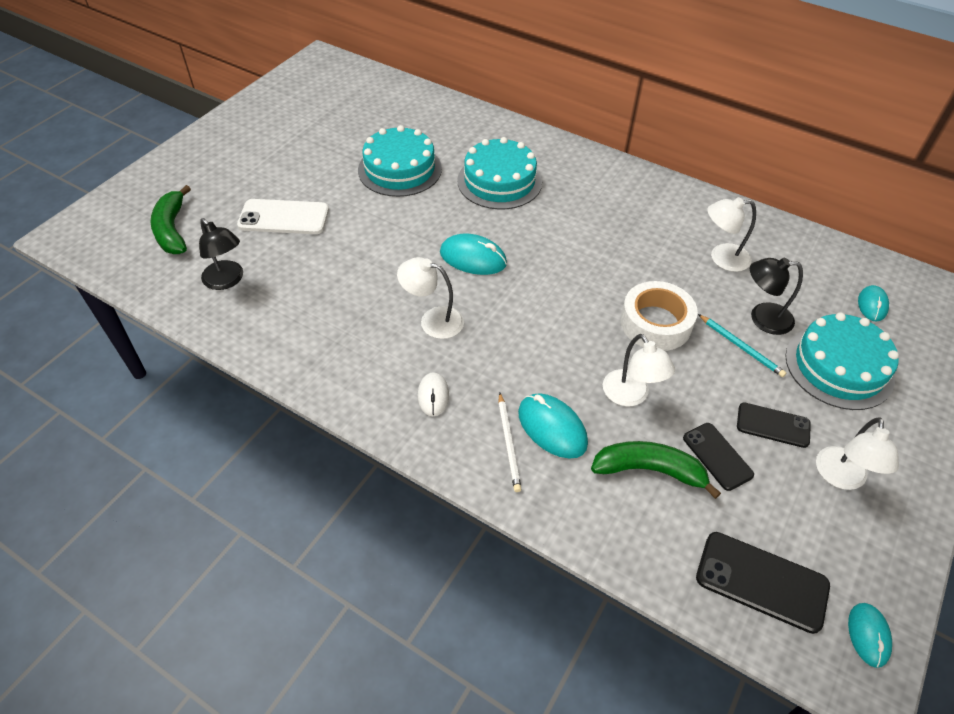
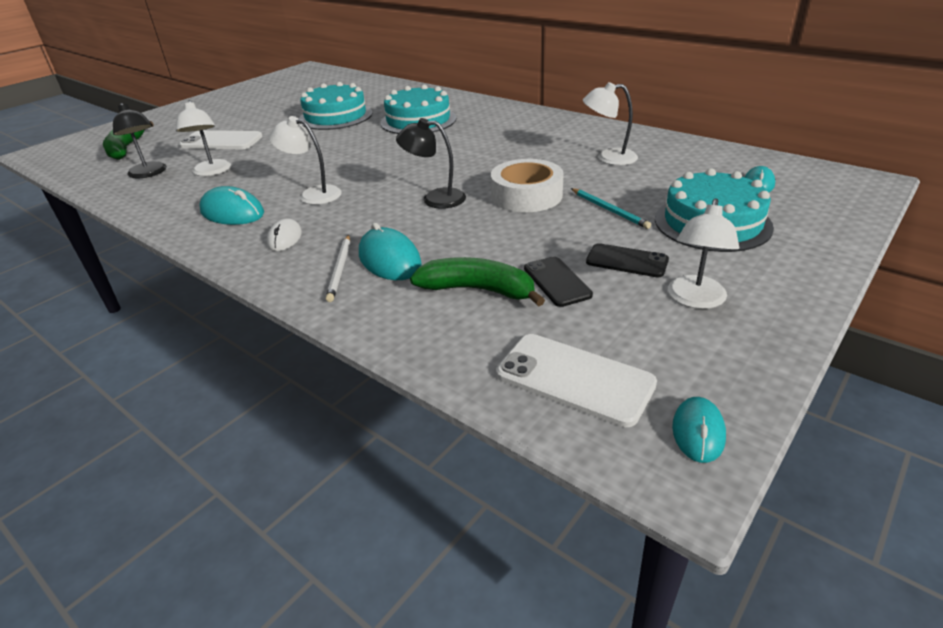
camera: 10 degrees right, 15 degrees down
turquoise mouse [440,233,507,275] -> turquoise mouse moved to [199,186,264,225]
white lamp [603,334,675,406] -> white lamp moved to [175,100,231,176]
black phone [696,532,830,634] -> white phone [496,334,657,427]
black lamp [750,258,803,335] -> black lamp moved to [396,118,466,209]

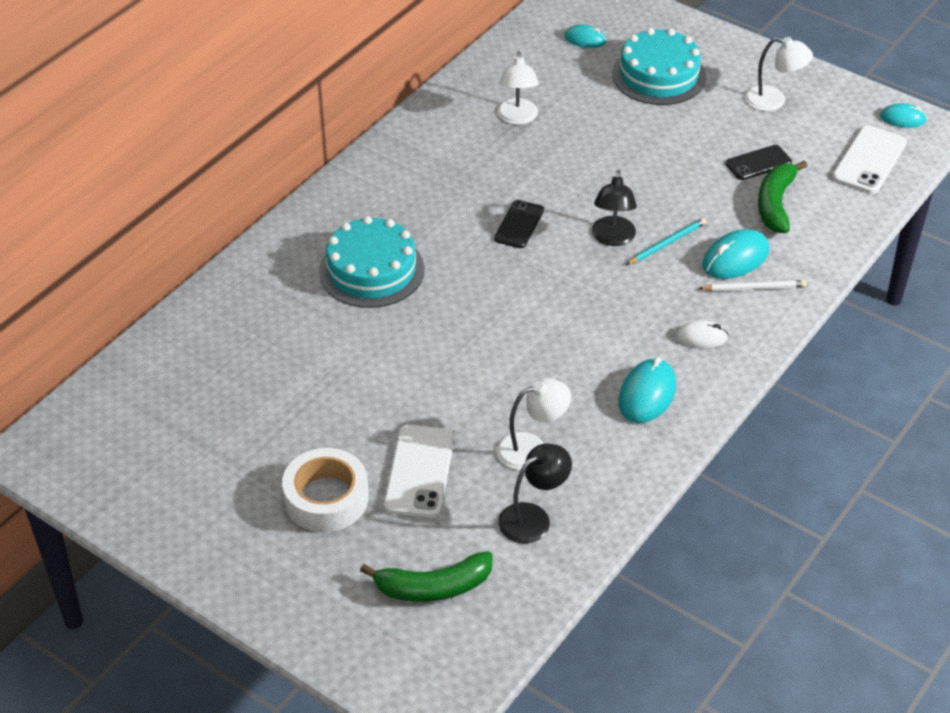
camera: 95 degrees left, 10 degrees up
white lamp [269,116,342,205] -> none
turquoise cake [299,82,372,130] -> none
white tape [491,159,564,212] -> white tape moved to [282,448,369,532]
turquoise pencil [571,188,651,229] -> turquoise pencil moved to [626,218,706,265]
black phone [586,243,669,277] -> black phone moved to [494,200,544,248]

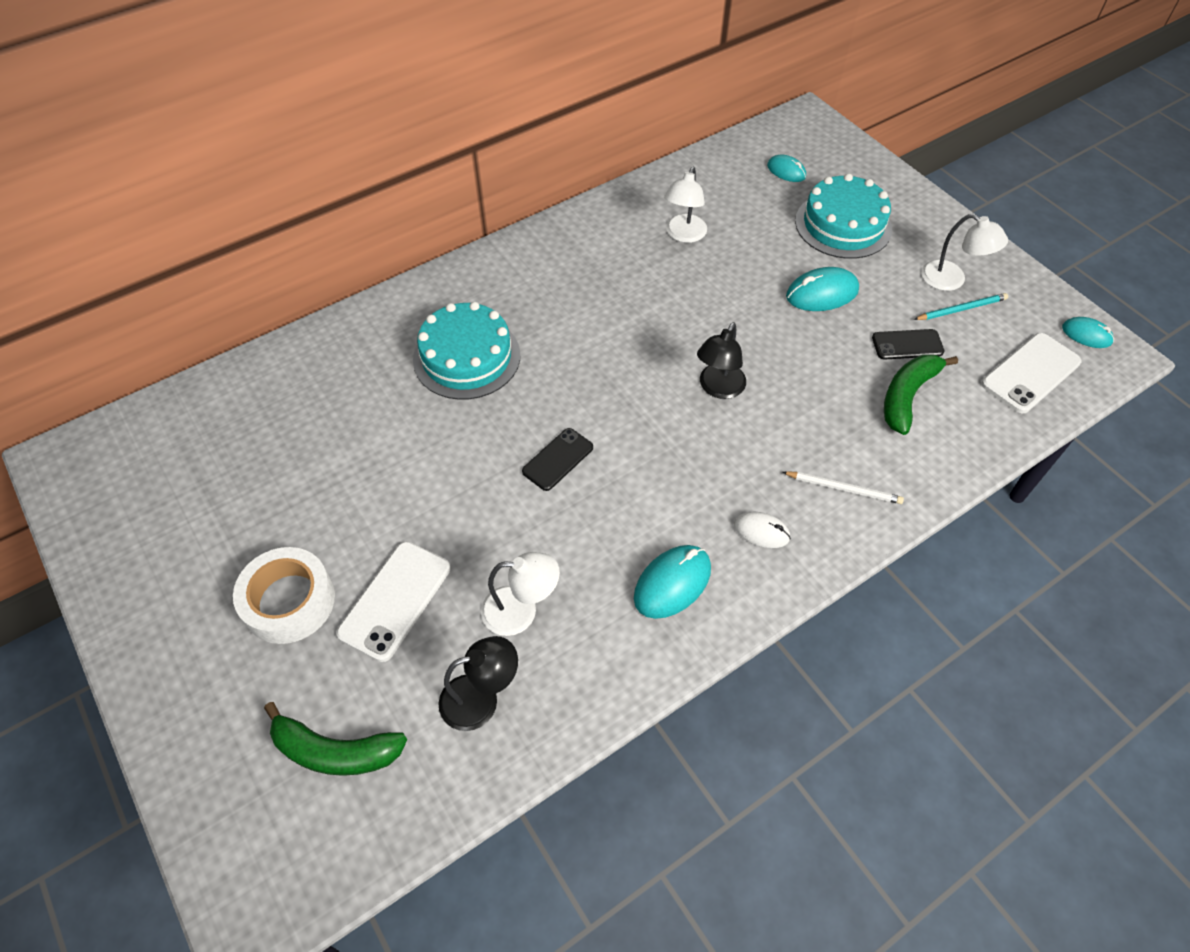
camera: 20 degrees right, 10 degrees up
black phone [494,200,544,248] -> black phone moved to [522,428,593,491]
turquoise pencil [626,218,706,265] -> turquoise pencil moved to [914,293,1008,320]
turquoise mouse [702,229,769,279] -> turquoise mouse moved to [786,267,859,311]

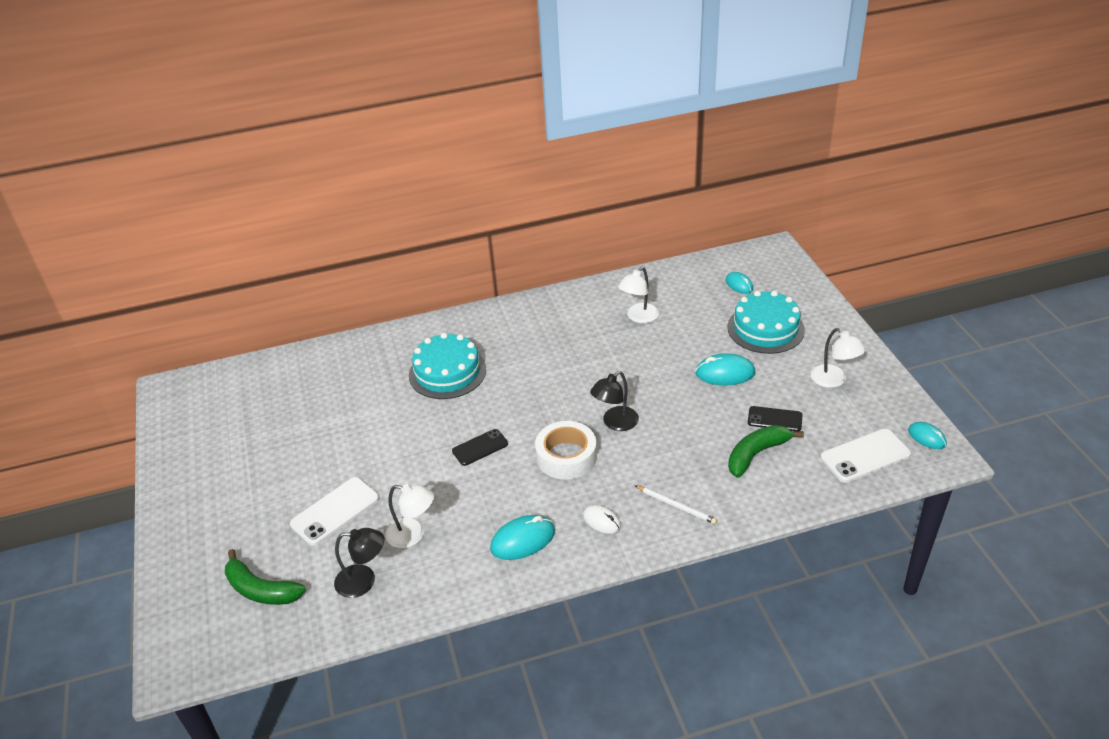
camera: 20 degrees right, 15 degrees down
white tape [233,547,335,644] -> white tape moved to [535,421,597,479]
turquoise pencil [914,293,1008,320] -> none

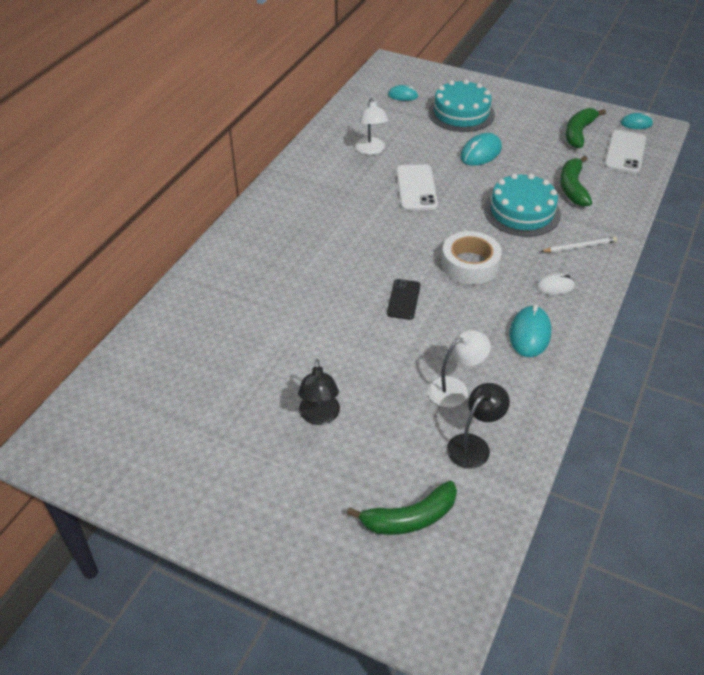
camera: 50 degrees left, 5 degrees up
white phone [290,477,379,546] -> white phone moved to [396,164,438,211]
turquoise cake [409,333,486,399] -> turquoise cake moved to [484,173,561,237]
black lamp [590,371,639,431] -> black lamp moved to [298,359,340,425]
black phone [748,406,802,431] -> none
white lamp [811,328,866,388] -> none
none -> green banana [566,108,606,148]

